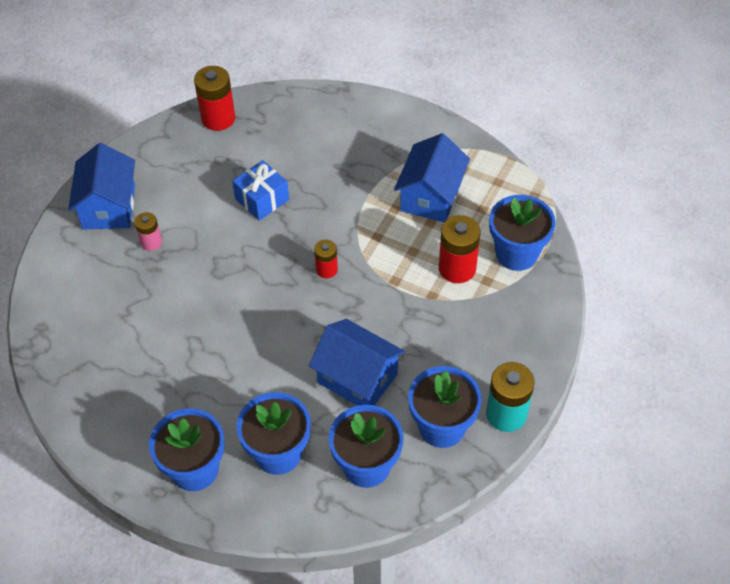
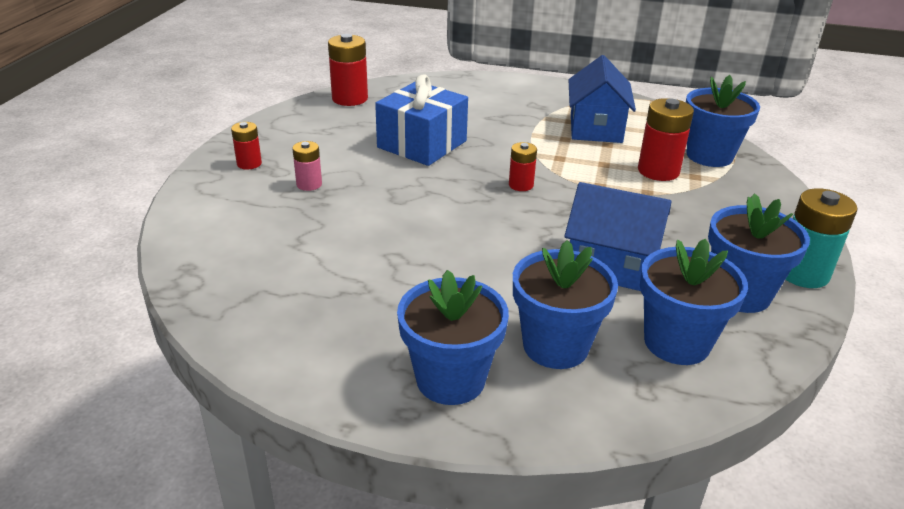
camera: 15 degrees left, 20 degrees down
blue house [68,143,135,229] -> red battery [231,122,262,170]
blue gift [232,160,289,221] -> blue gift [375,74,468,166], size x1.51

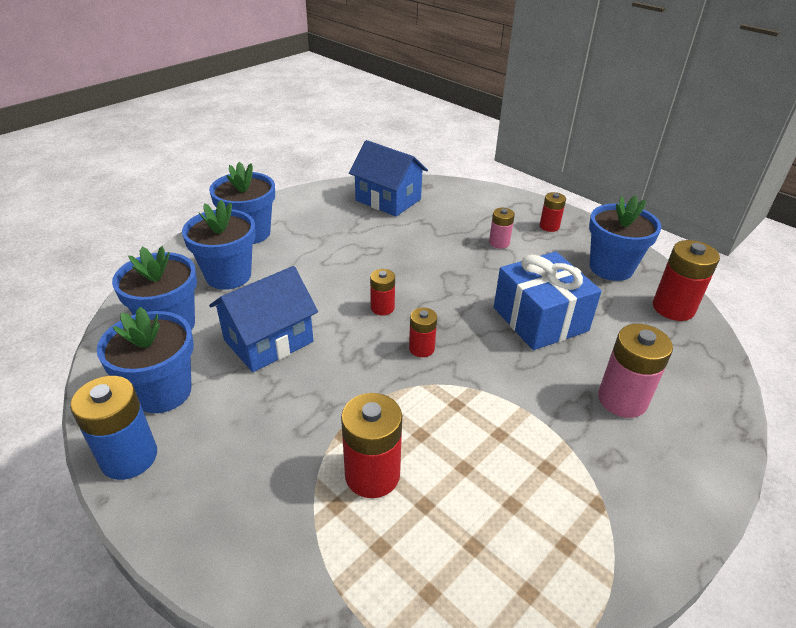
camera: 120 degrees right, 5 degrees up
blue house [568,55,636,143] -> blue house moved to [349,140,428,217]
blue flower pot [686,75,760,167] -> blue flower pot moved to [589,195,662,281]
turquoise battery [785,188,858,288] -> blue battery [70,376,157,480]
none -> red battery [370,269,395,316]
none -> pink battery [598,324,673,418]

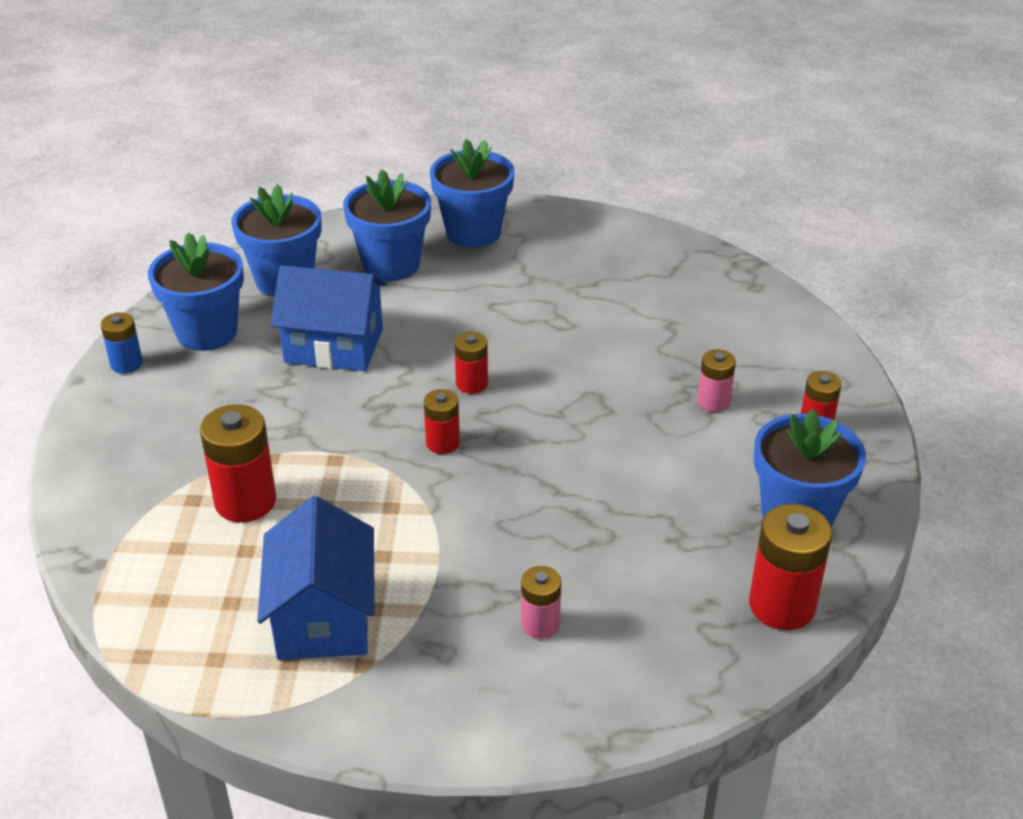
camera: 50 degrees right, 0 degrees up
blue battery [70,376,157,480] -> blue battery [101,312,143,374], size x0.58
blue house [349,140,428,217] -> blue house moved to [257,496,375,660]
blue gift [494,252,602,350] -> none
pink battery [598,324,673,418] -> pink battery [521,566,561,639], size x0.58

